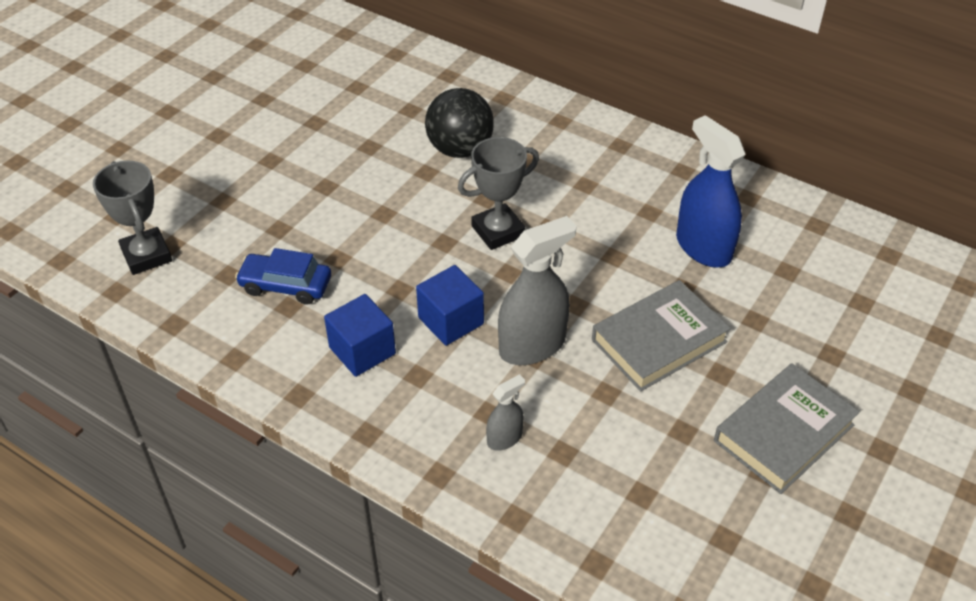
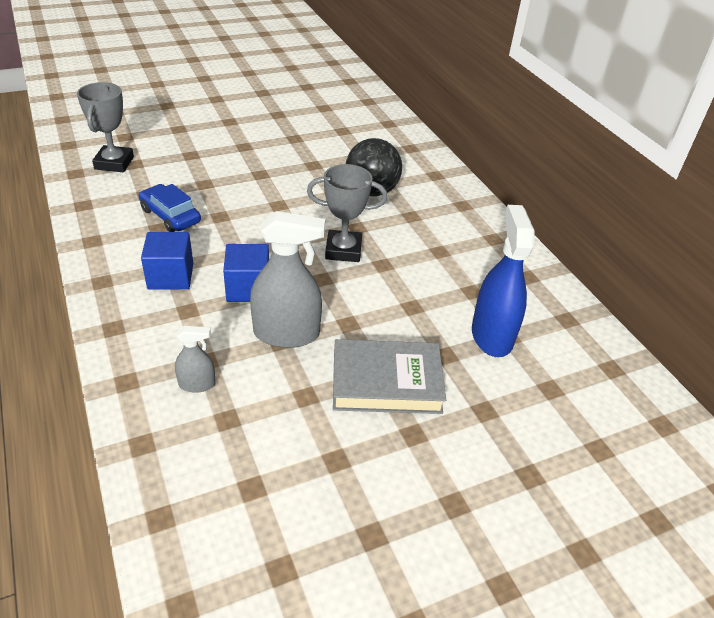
camera: 30 degrees right, 5 degrees down
grey book [714,363,860,494] -> none

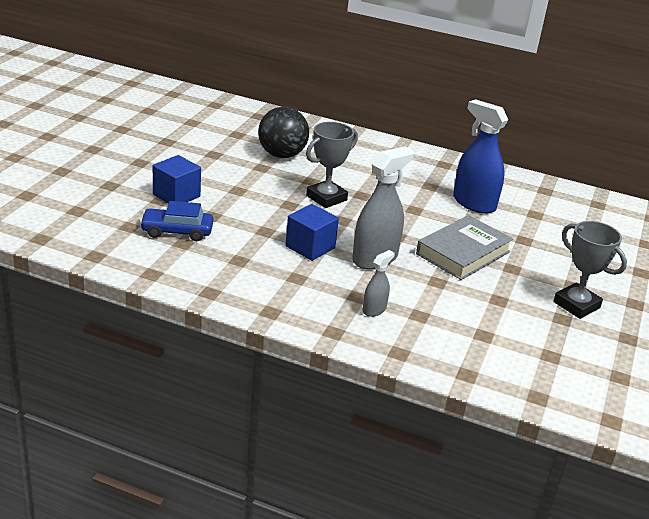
camera: 45 degrees left, 10 degrees down
grey trophy [77,82,134,172] -> grey trophy moved to [553,221,627,319]
blue cube [141,232,193,290] -> blue cube moved to [153,155,201,204]

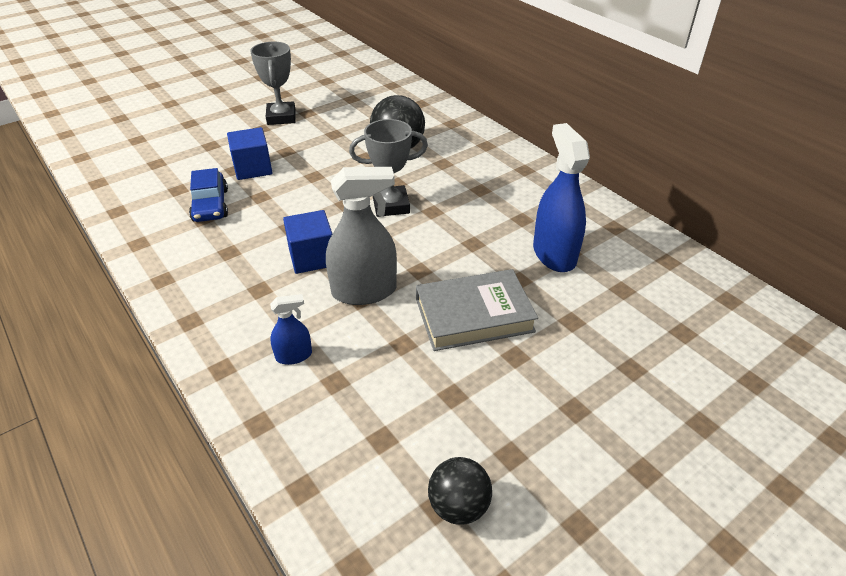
camera: 35 degrees right, 10 degrees up
blue car [140,201,213,241] -> blue car turned 135 degrees counterclockwise [189,168,228,222]
grey spray bottle [362,250,395,317] -> blue spray bottle [270,294,312,365]
grey trophy [553,221,627,319] -> grey trophy moved to [250,42,296,125]
none -> black ball [428,457,492,525]

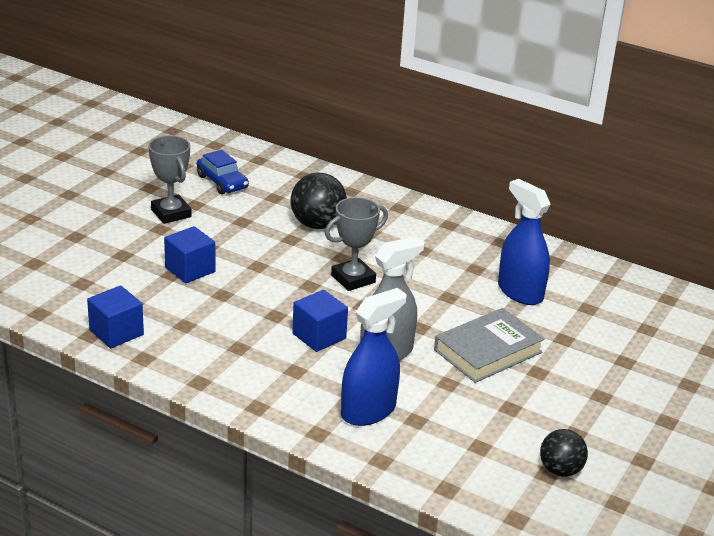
camera: 25 degrees left, 10 degrees down
blue car [189,168,228,222] -> blue car moved to [197,150,249,194]
blue spray bottle [270,294,312,365] -> blue spray bottle [341,288,407,426], size x1.97
none -> blue cube [87,286,144,348]

